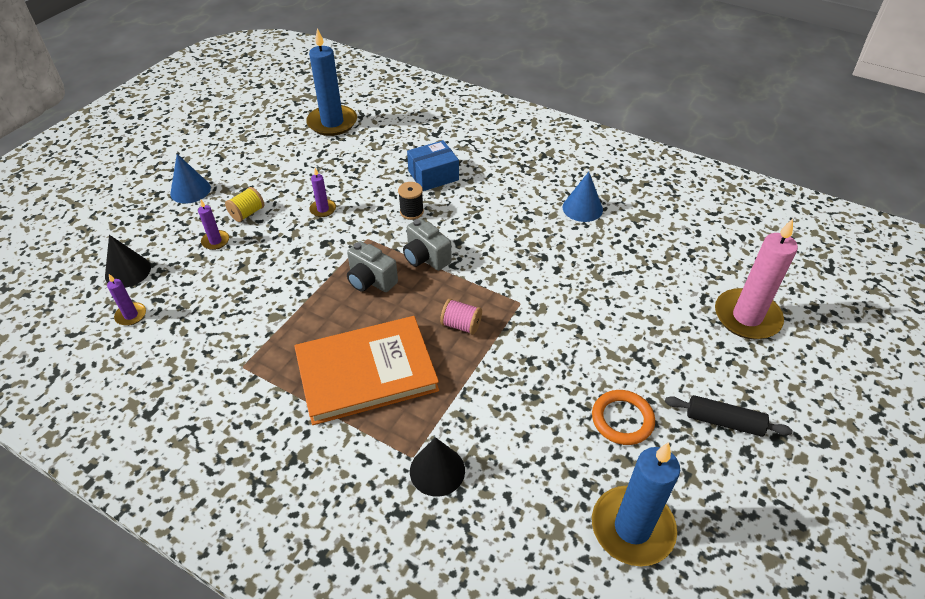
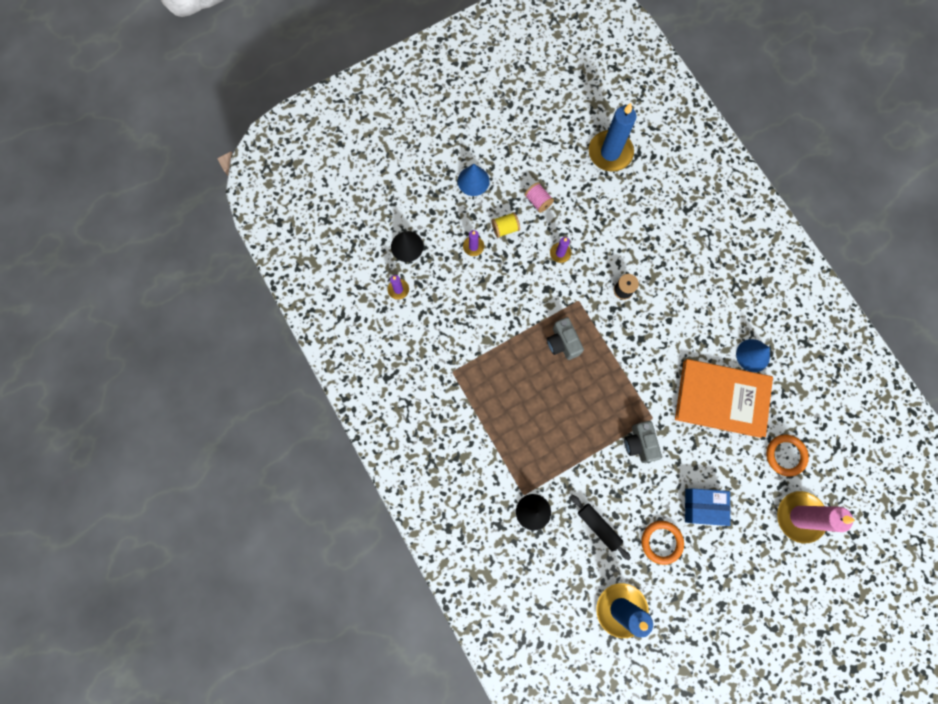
camera: 30 degrees right, 30 degrees up
orange book [294,316,439,425] -> orange book moved to [675,359,773,438]
grey camera [403,218,452,271] -> grey camera moved to [624,421,662,463]
blue box [407,140,459,191] -> blue box moved to [685,489,731,526]
pink spool [440,299,482,335] -> pink spool moved to [524,182,554,213]
black rolling pin [665,395,792,437] -> black rolling pin moved to [571,495,631,561]
none -> orange ring [766,435,809,476]

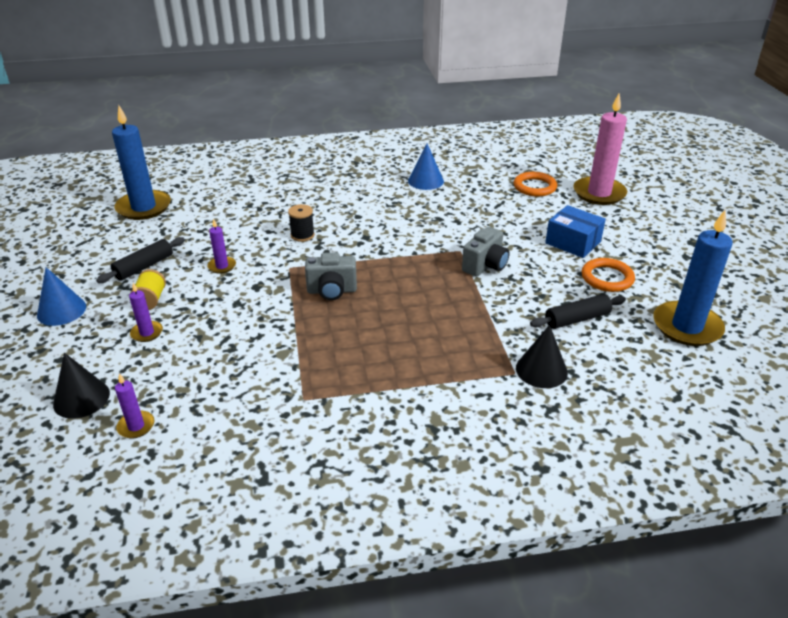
camera: 70 degrees left, 40 degrees down
pink spool [524,182,554,213] -> black rolling pin [96,237,185,283]
grey camera [624,421,662,463] -> grey camera turned 60 degrees counterclockwise [462,227,510,277]
orange book [675,359,773,438] -> none
blue box [685,489,731,526] -> blue box turned 75 degrees counterclockwise [545,205,606,258]

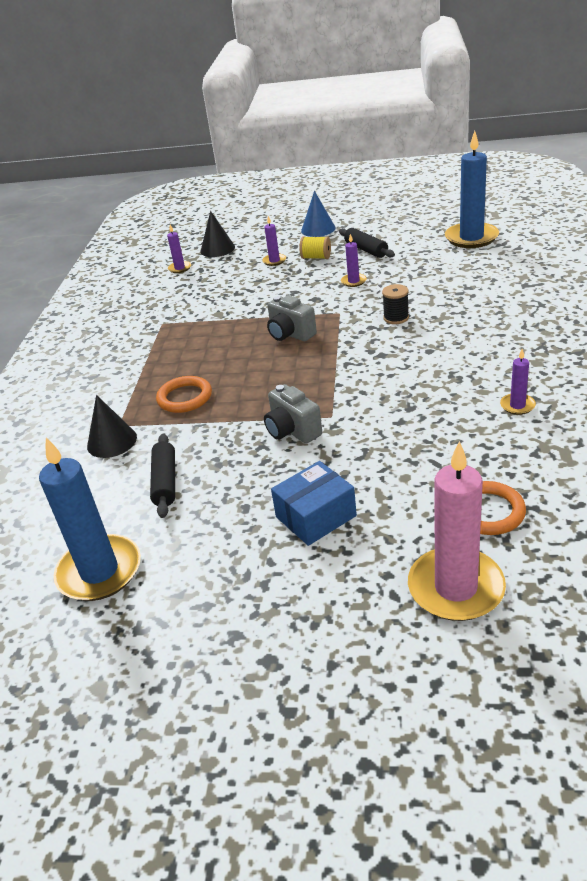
camera: 110 degrees right, 0 degrees up
grey camera [305,252,357,300] -> grey camera turned 60 degrees counterclockwise [267,295,317,341]
blue cone [408,143,444,190] -> purple candle [500,349,536,415]
orange ring [582,258,635,292] -> orange ring moved to [156,376,212,413]

